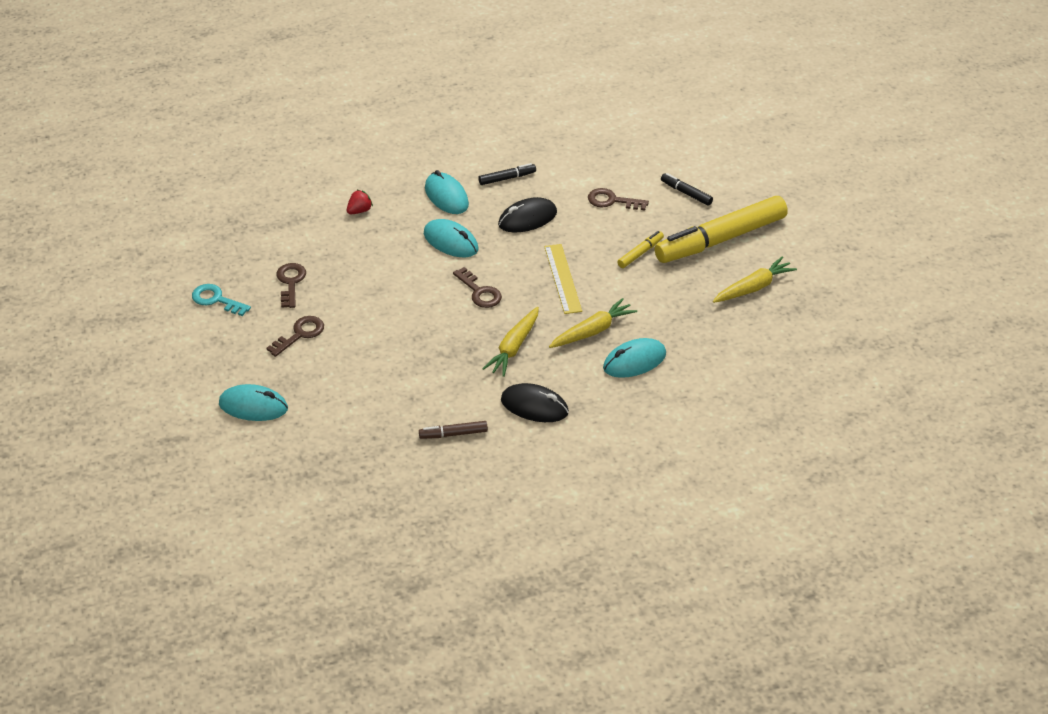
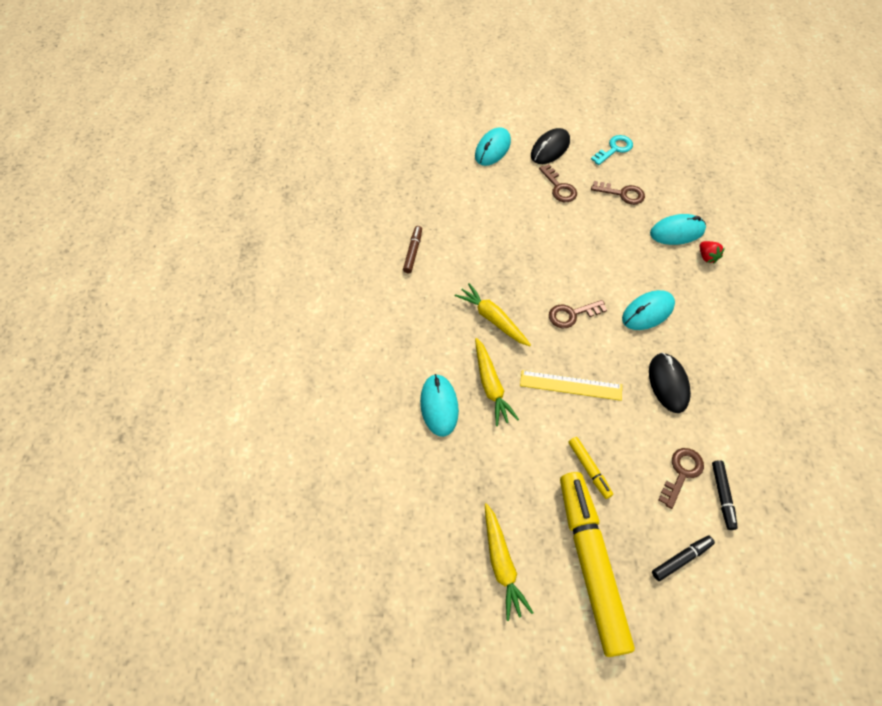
camera: 110 degrees right, 15 degrees up
turquoise mouse [425,170,469,214] -> turquoise mouse moved to [650,214,706,245]
black marker [478,163,536,185] -> black marker moved to [712,460,738,530]
black mouse [501,383,569,422] -> black mouse moved to [531,128,570,164]

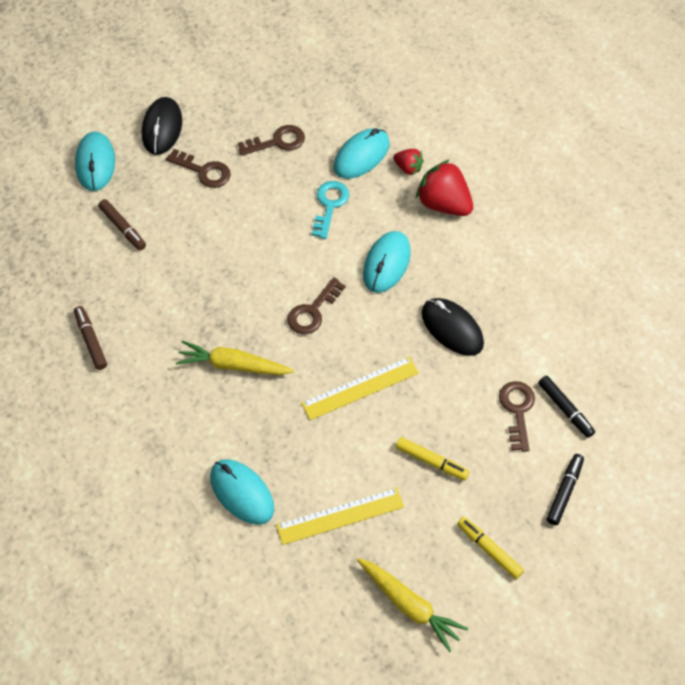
camera: 35 degrees left, 0 degrees up
yellow carrot [475,338,519,426] -> none
yellow marker [560,472,635,657] -> yellow marker [457,517,524,579], size x0.42
turquoise key [591,135,633,165] -> turquoise key moved to [312,181,349,239]
none -> brown marker [98,199,146,250]
none -> yellow ruler [276,487,404,545]
none -> red strawberry [416,160,473,216]

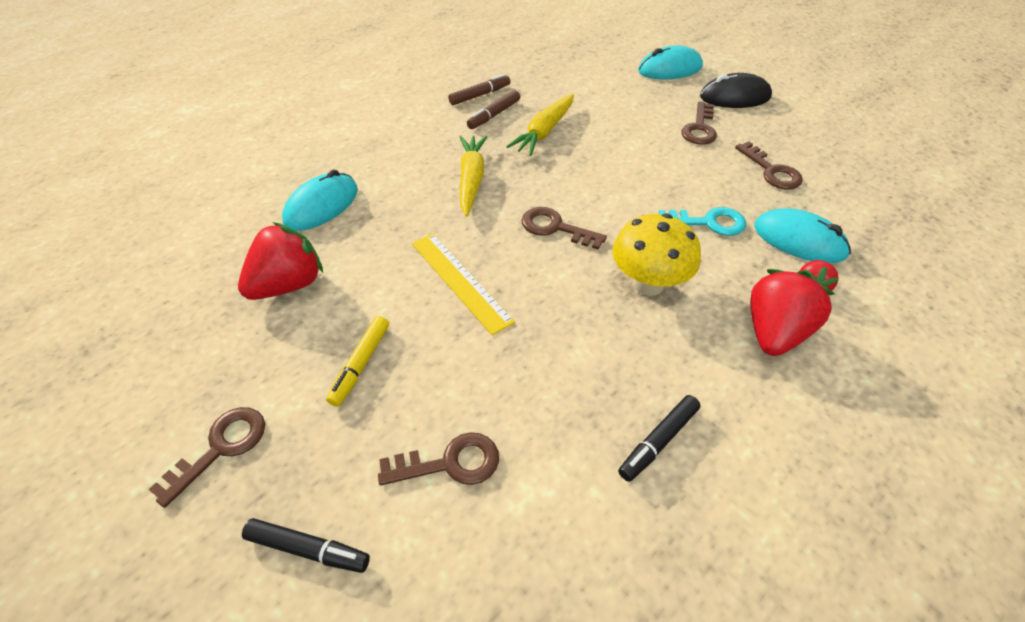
camera: 80 degrees right, 10 degrees down
brown marker [98,199,146,250] -> brown marker moved to [467,90,520,129]
yellow ruler [276,487,404,545] -> red strawberry [238,222,323,300]
yellow carrot [357,558,468,652] -> yellow carrot moved to [506,94,574,156]
turquoise mouse [363,231,411,293] -> yellow mushroom [612,214,701,296]
black mouse [422,298,484,356] -> none
yellow marker [457,517,524,579] -> brown key [149,407,265,508]
black marker [538,376,595,438] -> black marker moved to [618,395,700,482]

